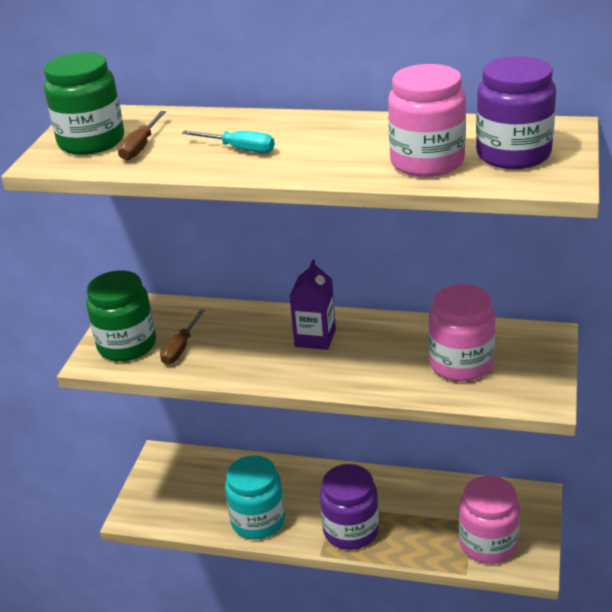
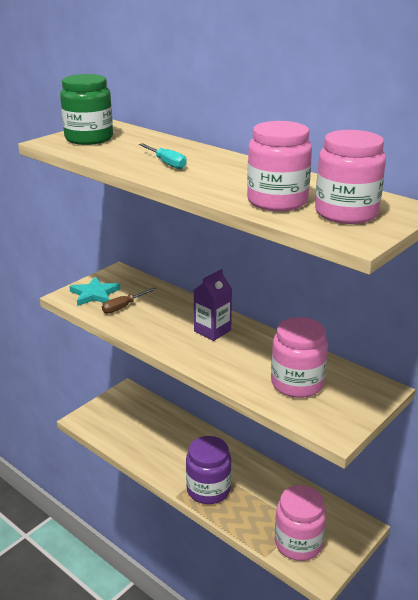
camera: 25 degrees right, 5 degrees down
green jar [86,271,156,361] -> turquoise star [69,276,120,306]
brown screwdriver [117,111,166,161] -> none
turquoise jar [225,455,285,539] -> none
purple jar [476,56,556,169] -> pink jar [315,130,386,224]

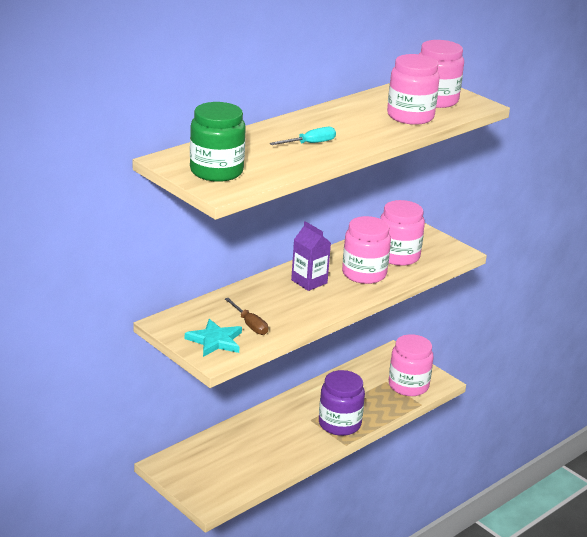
camera: 85 degrees left, 0 degrees up
none -> pink jar [342,216,391,284]

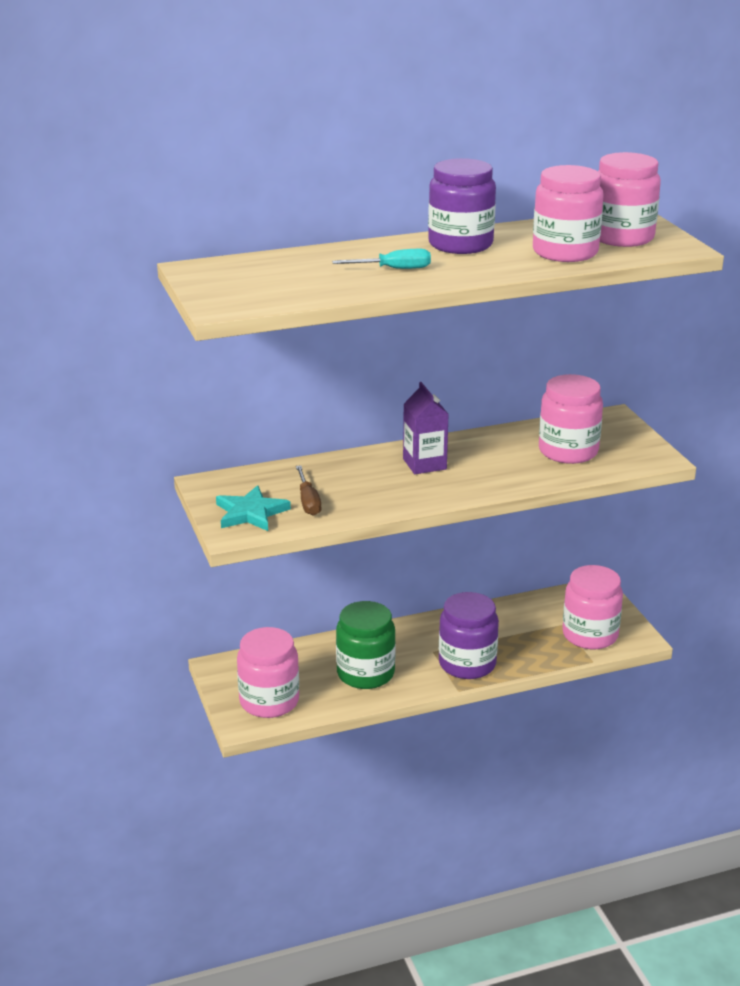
camera: 25 degrees right, 0 degrees up
green jar [190,102,246,182] -> green jar moved to [336,601,396,689]
pink jar [342,216,391,284] -> pink jar moved to [237,627,299,718]
none -> purple jar [428,158,496,254]

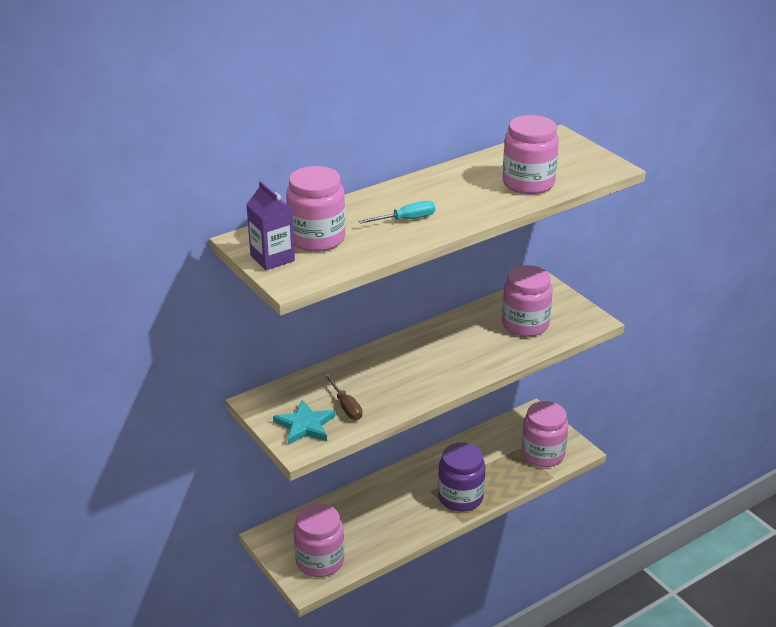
camera: 15 degrees left, 5 degrees up
green jar [336,601,396,689] -> none
purple carton [403,382,448,474] -> purple carton moved to [246,181,295,270]
purple jar [428,158,496,254] -> none
pink jar [598,152,661,247] -> pink jar moved to [286,166,345,252]

